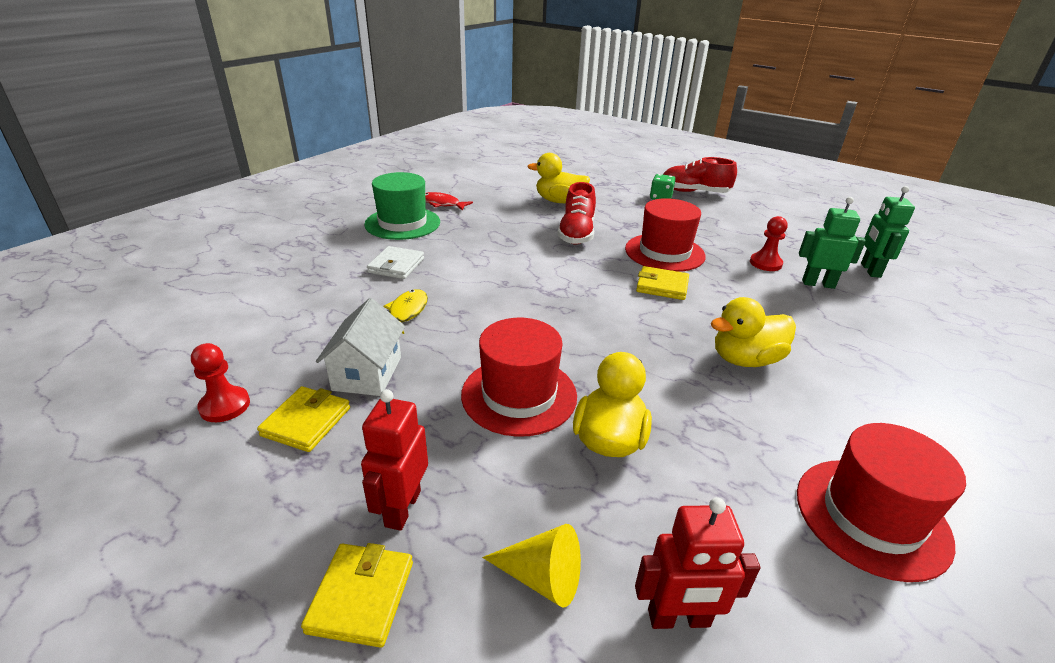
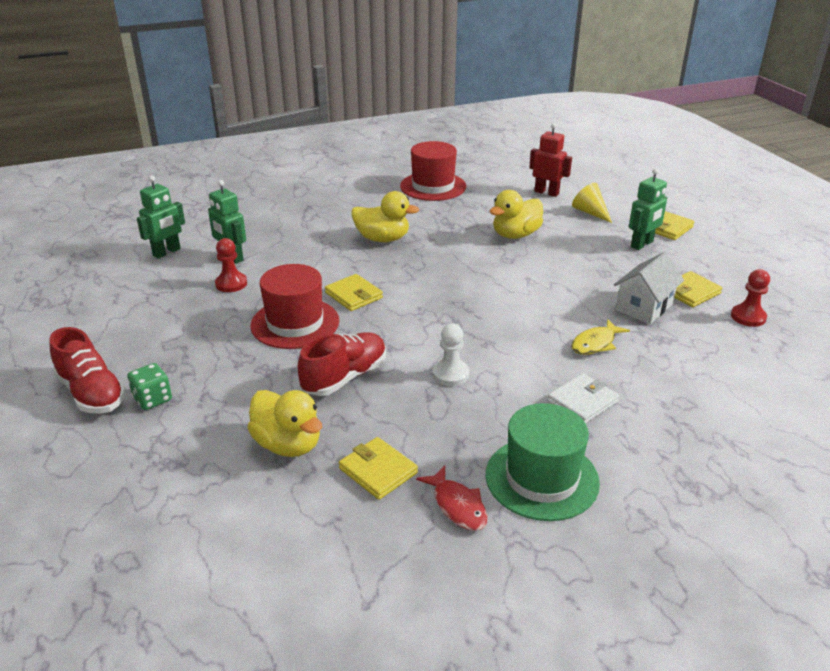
camera: 145 degrees left, 0 degrees up
red robot [361,389,428,531] -> green robot [629,168,667,250]
red hat [461,318,577,437] -> none
none -> yellow wallet [339,437,418,500]
none -> white pawn [433,323,470,386]

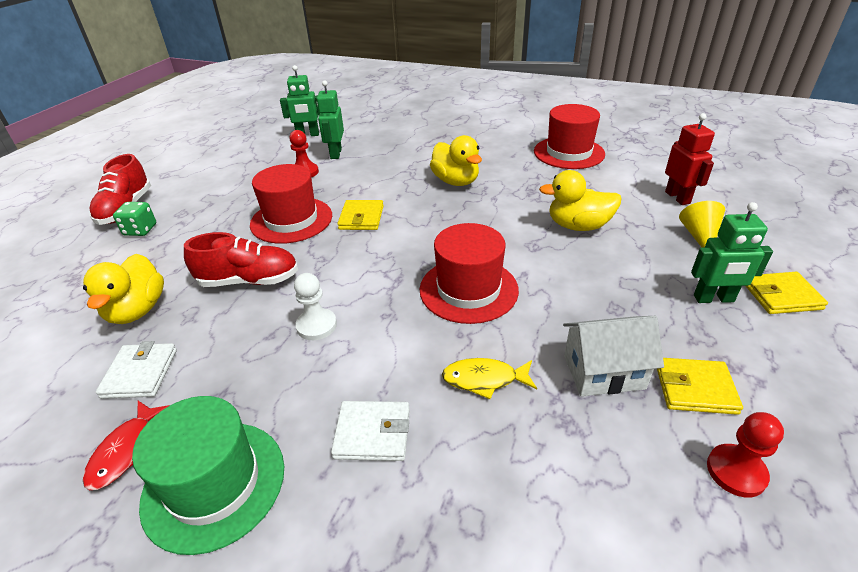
camera: 45 degrees right, 5 degrees up
yellow wallet [339,437,418,500] -> white wallet [96,341,177,399]
none -> red hat [419,223,519,324]

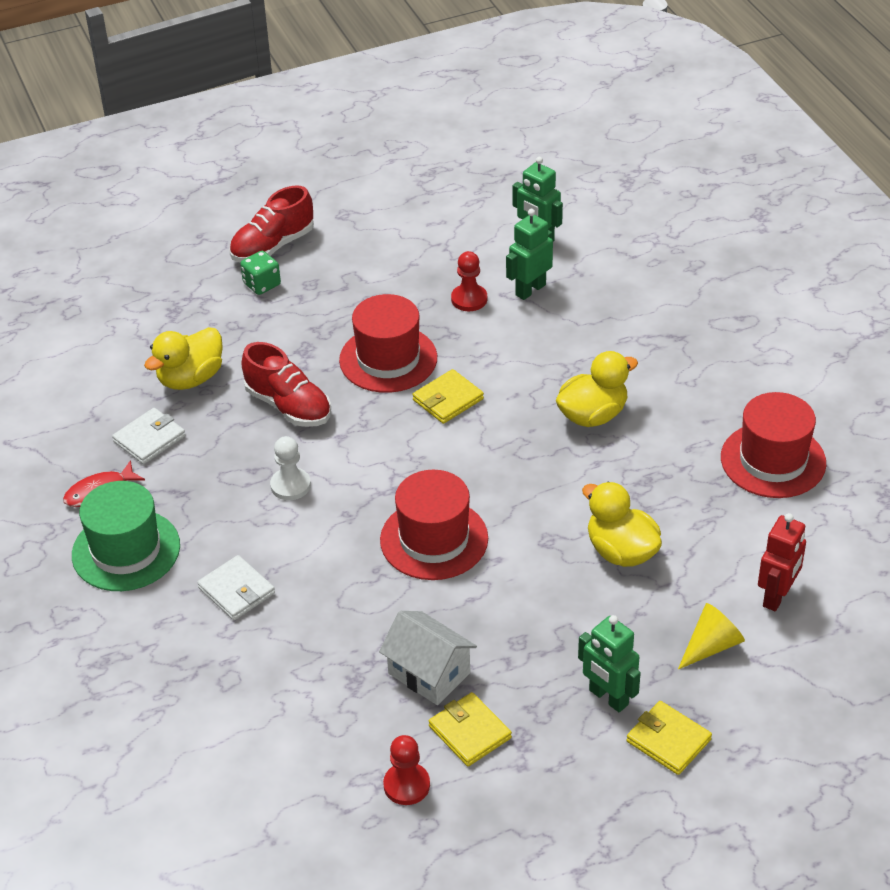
camera: 45 degrees right, 5 degrees up
yellow duck [430,135,482,186] -> yellow duck turned 135 degrees counterclockwise [556,351,638,427]
yellow fish [442,358,537,399] -> none

